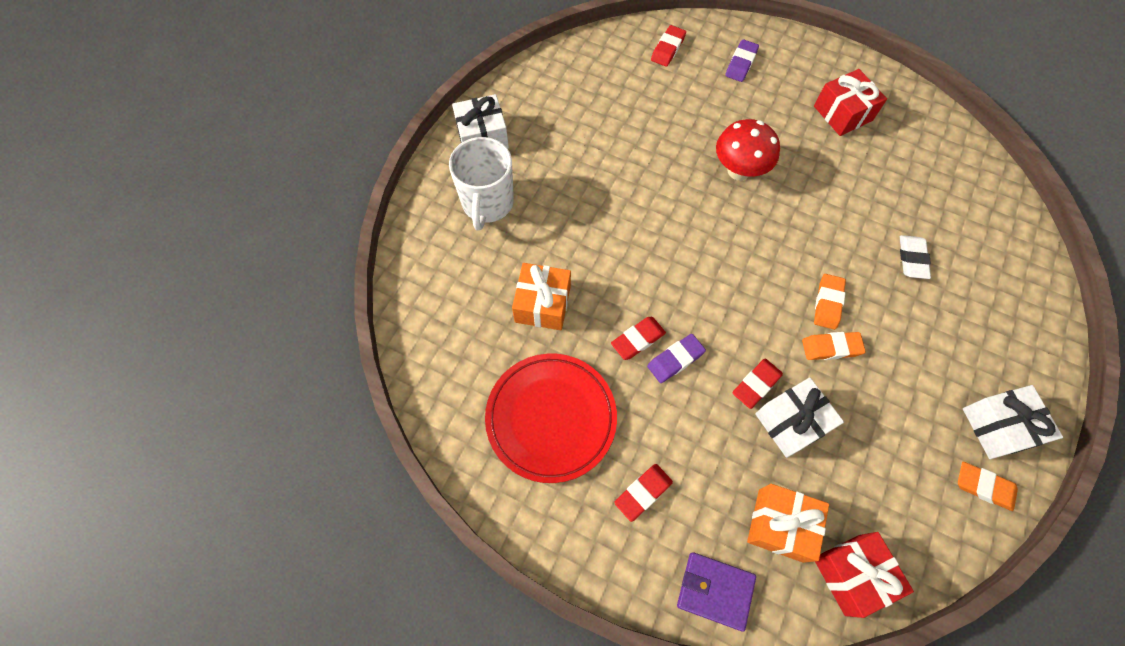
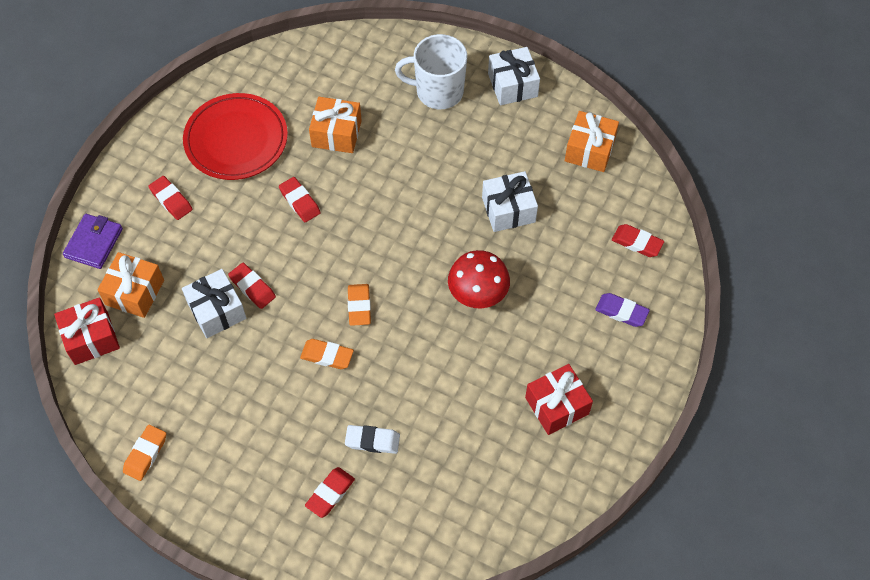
camera: 90 degrees right, 5 degrees down
purple eraser [647,334,706,383] -> none
orange eraser [802,332,866,360] -> orange eraser moved to [348,284,371,326]
white gift [963,385,1063,459] -> white gift moved to [482,171,538,232]
none -> red eraser [305,467,355,518]
none -> orange gift [565,111,619,172]

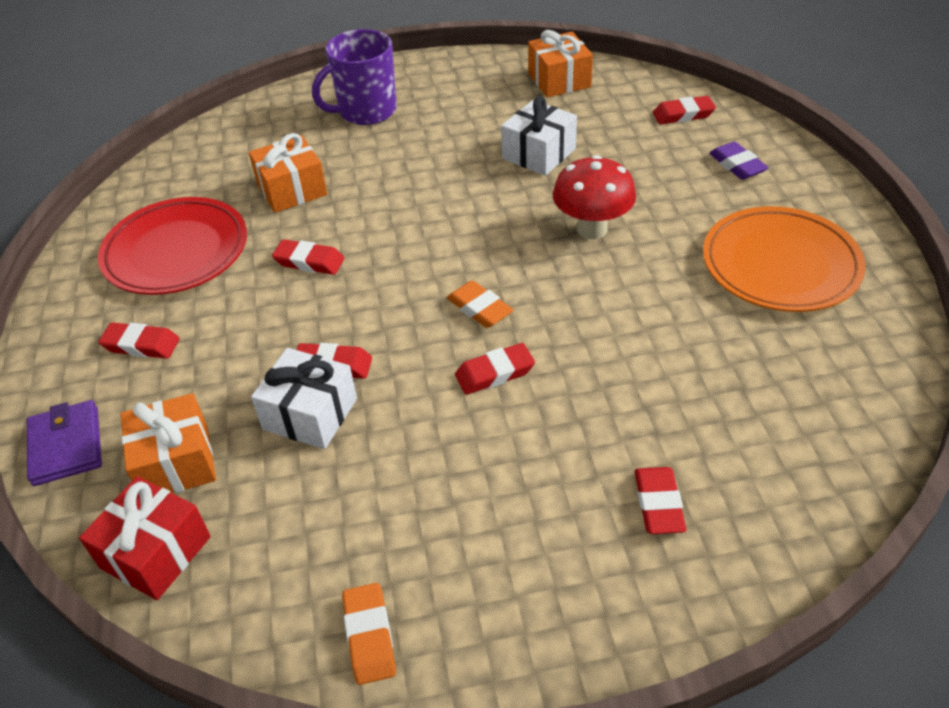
camera: 35 degrees left, 15 degrees down
orange eraser [300,339,354,369] -> red eraser [455,343,535,395]
white eraser [345,425,400,454] -> none
white mug [395,34,467,109] -> purple mug [312,29,397,125]
white gift [488,47,540,105] -> none
red gift [525,364,593,435] -> orange plate [703,206,866,312]
purple eraser [595,293,650,327] -> purple eraser turned 75 degrees clockwise [709,141,769,180]

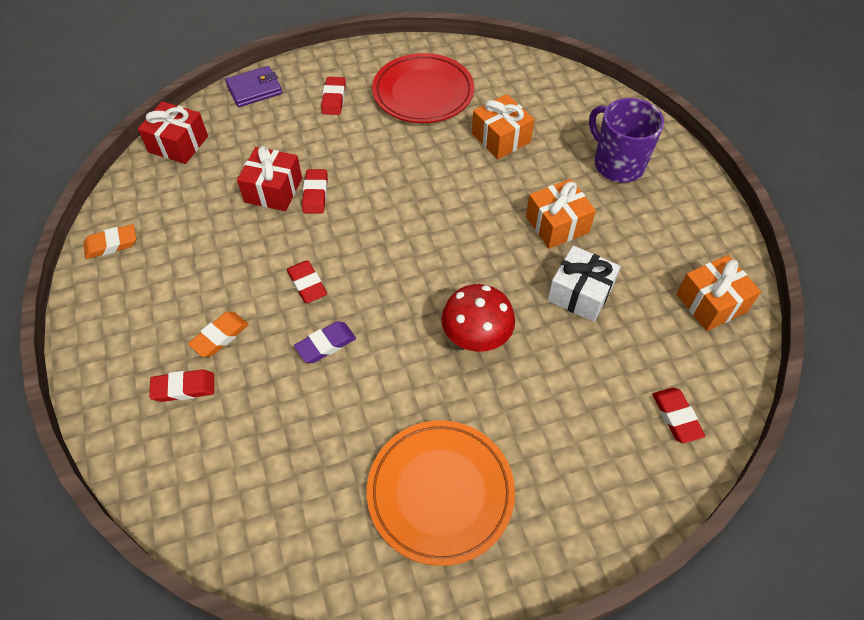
camera: 80 degrees right, 10 degrees up
orange gift [121,393,216,493] -> orange gift moved to [526,179,596,249]
white gift [251,348,357,449] -> red gift [237,146,302,211]
red eraser [272,239,344,275] -> none
orange eraser [447,281,513,328] -> orange eraser moved to [188,312,249,357]
purple eraser [709,141,769,180] -> purple eraser moved to [294,321,356,363]

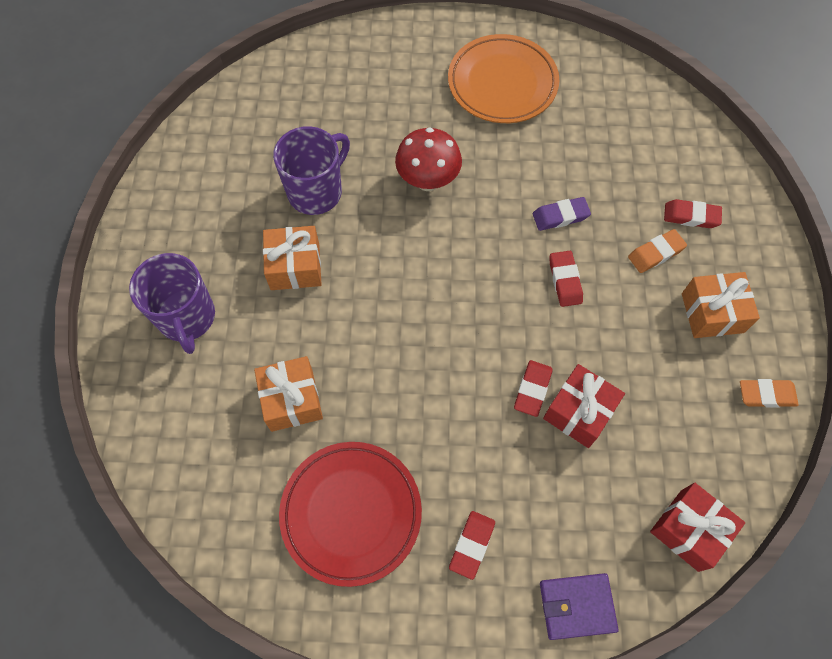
camera: 160 degrees left, 10 degrees up
white gift [547,246,621,322] -> purple mug [273,126,350,215]
red eraser [652,387,705,443] -> none
orange gift [676,255,761,331] -> orange gift moved to [682,272,760,338]

